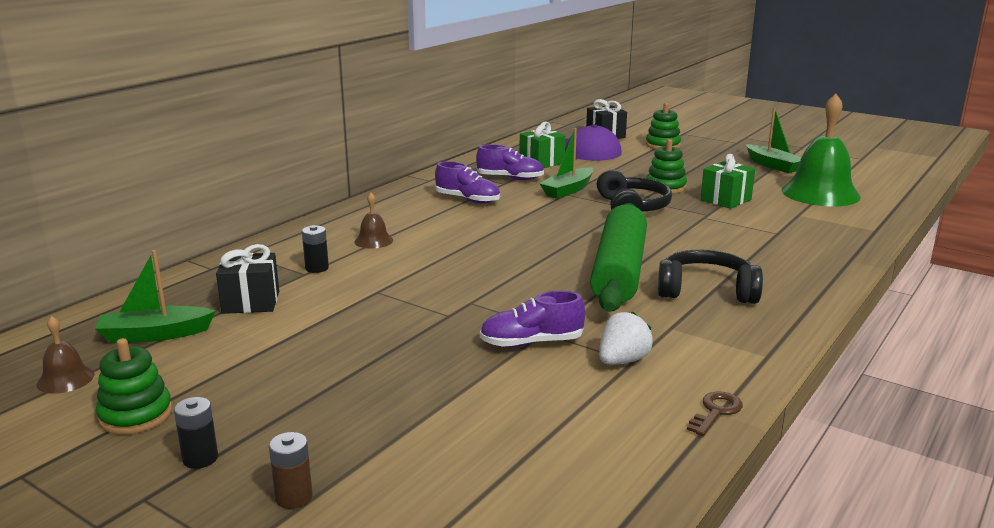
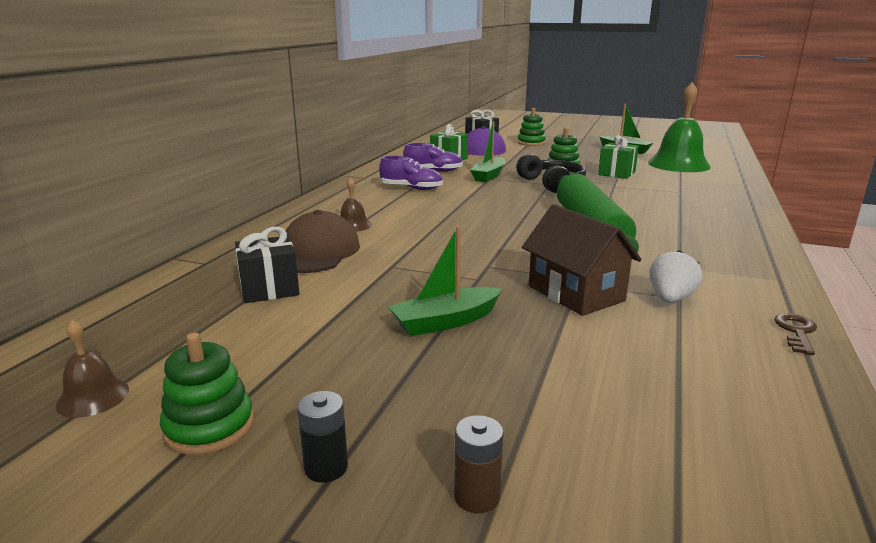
camera: 15 degrees left, 0 degrees up
green boat [95,250,216,343] -> green boat moved to [388,226,502,336]
black battery [302,225,329,273] -> brown cap [285,210,360,273]
purple shoe [480,291,585,347] -> brown house [522,204,641,316]
black headphones [658,250,763,304] -> none

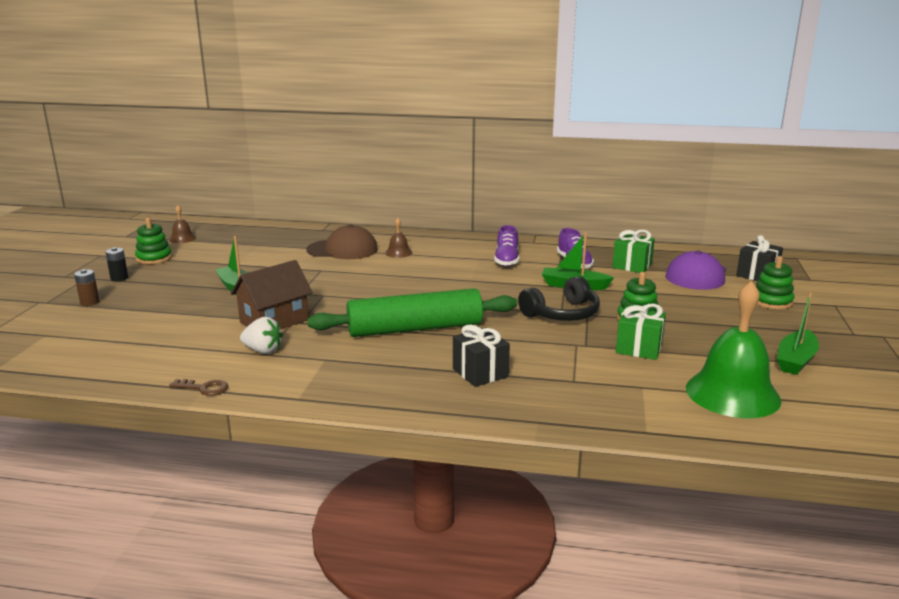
camera: 80 degrees right, 0 degrees up
black gift [235,227,299,303] -> black gift moved to [453,325,510,387]

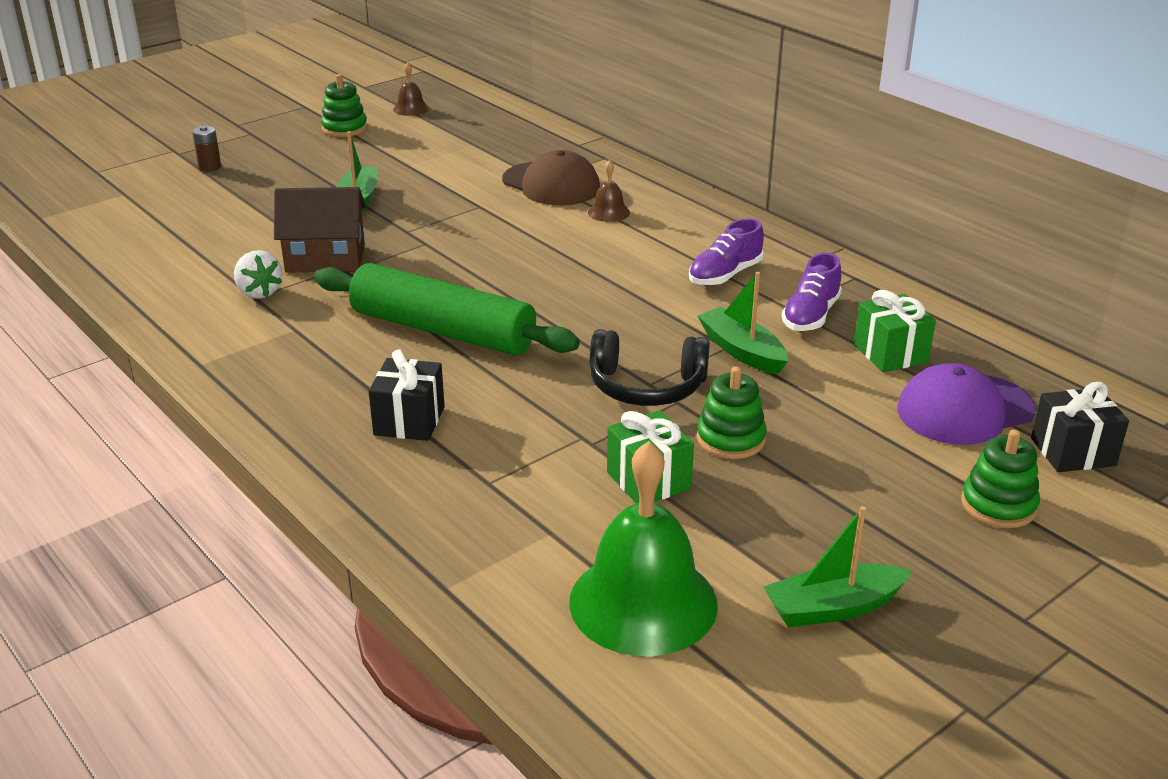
camera: 40 degrees right, 10 degrees up
black battery [105,247,128,282] -> none
brown key [169,379,228,396] -> none

